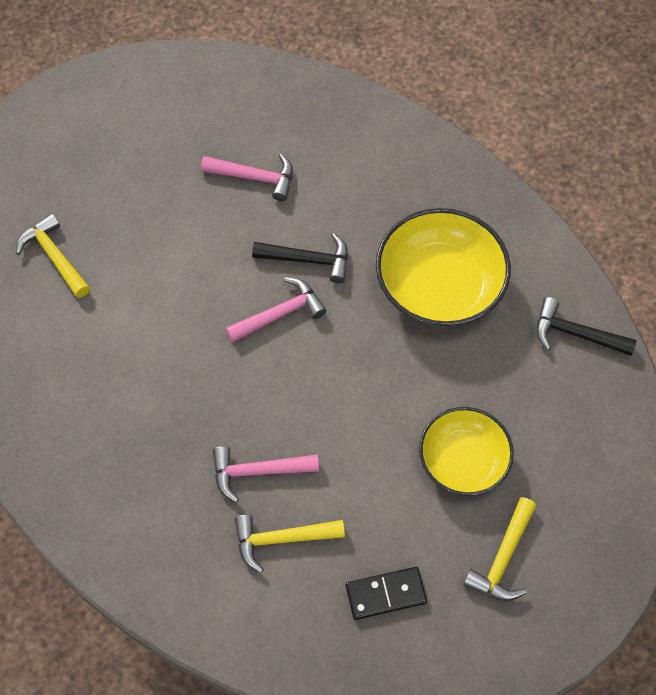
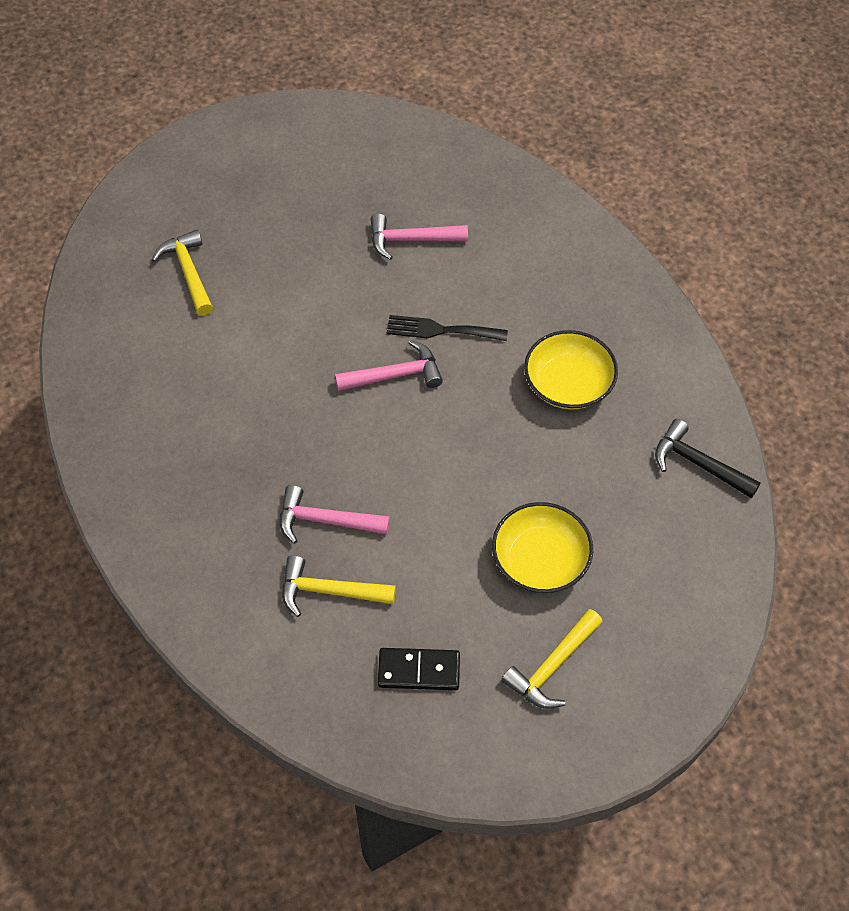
camera: 15 degrees right, 5 degrees down
pink hammer [201,154,293,201] -> pink hammer turned 150 degrees clockwise [371,213,468,260]
black hammer [252,233,348,283] -> black fork [387,315,508,341]
yellow bowl [376,208,511,326] -> yellow bowl [524,330,618,409], size x0.66

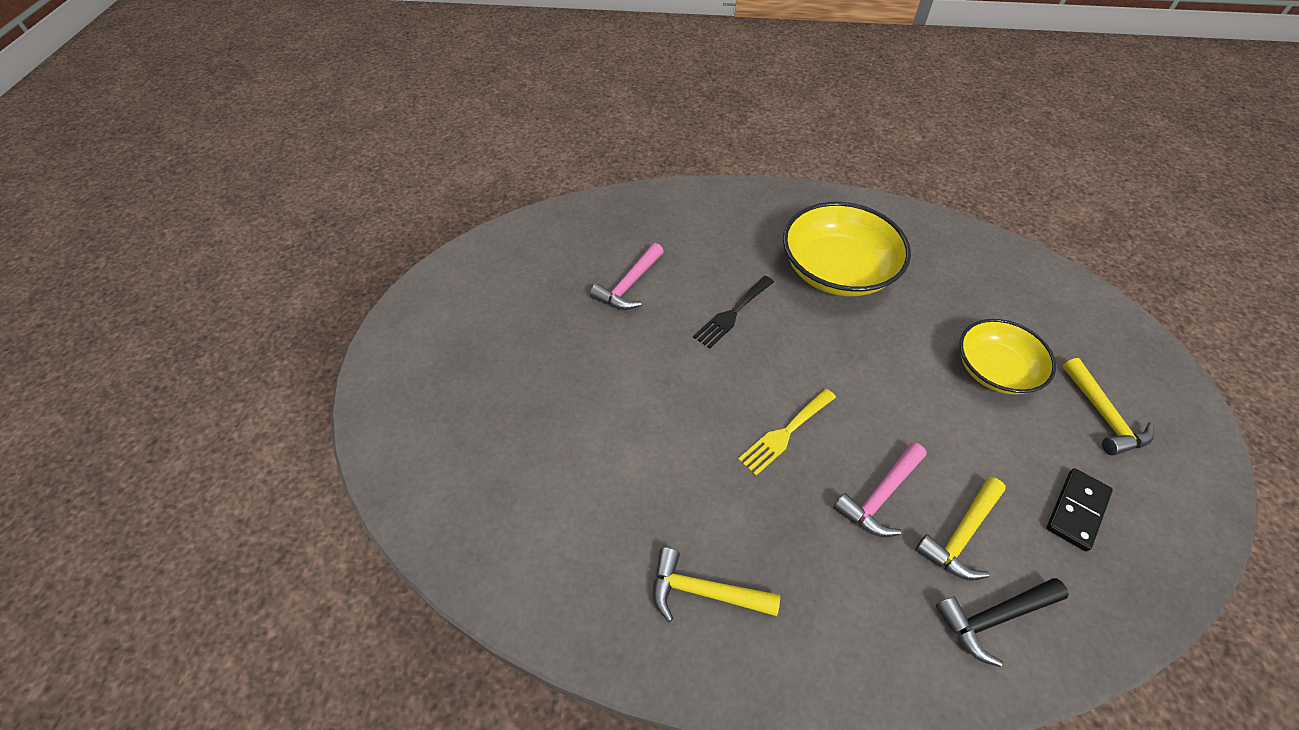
camera: 55 degrees left, 5 degrees down
yellow hammer [152,230,213,316] -> yellow hammer moved to [653,548,780,622]
pink hammer [335,340,443,391] -> none
yellow bowl [524,330,618,409] -> yellow bowl [783,202,911,296], size x1.52
black hammer [655,419,761,498] -> black hammer moved to [936,578,1069,667]
none -> yellow fork [738,389,836,476]

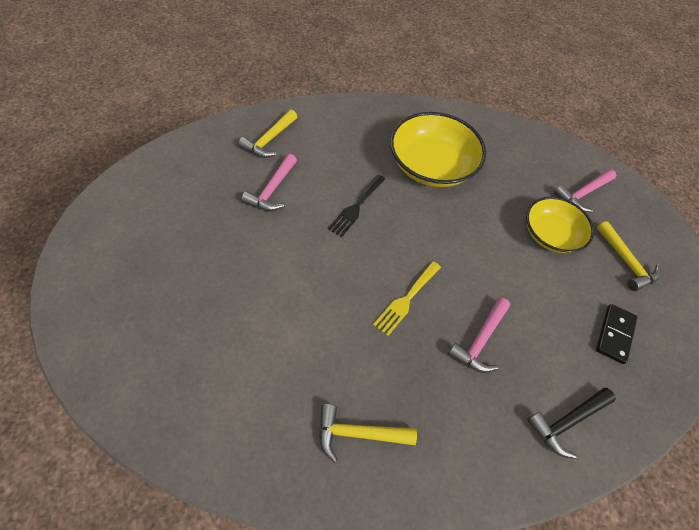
camera: 15 degrees left, 5 degrees up
yellow hammer [915,477,1006,581] -> yellow hammer moved to [238,109,297,158]
none -> pink hammer [554,169,616,212]

